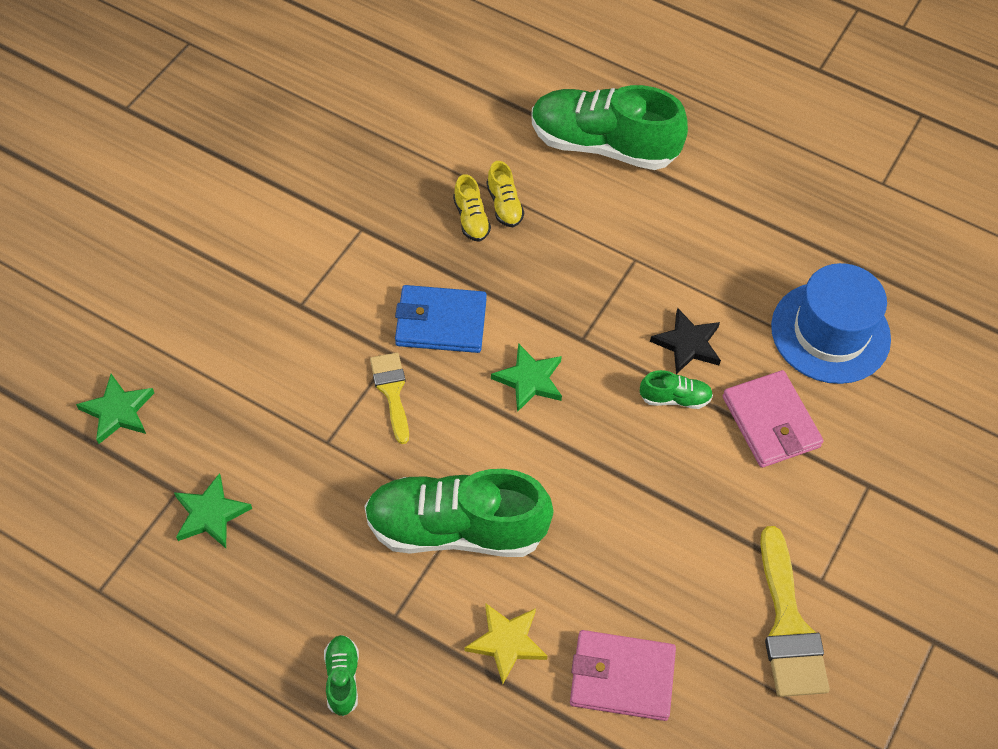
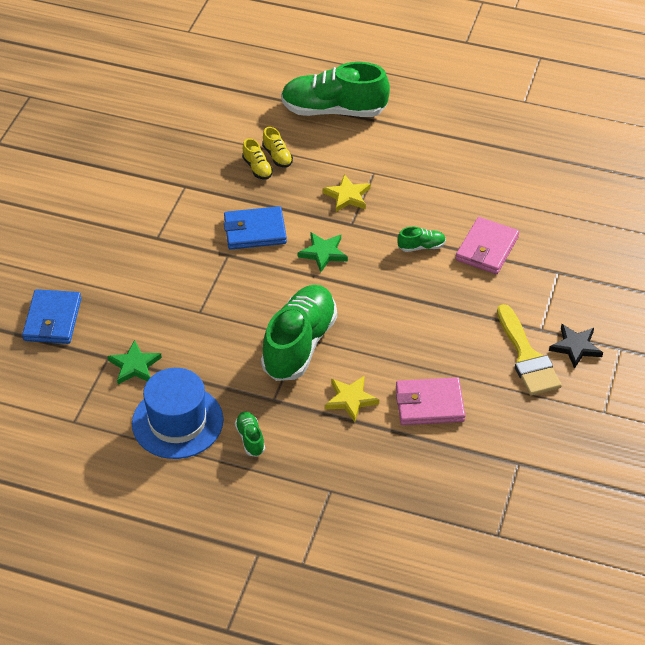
camera: 10 degrees left, 10 degrees down
green star [76,374,154,444] -> blue wallet [22,289,81,344]
green shoe [364,469,553,557] -> green shoe turned 120 degrees clockwise [261,285,337,381]
yellow brush [370,353,409,444] -> none
black star [650,308,721,374] -> black star moved to [549,324,603,369]
pink wallet [723,370,824,468] -> pink wallet turned 60 degrees clockwise [456,217,519,274]
blue hat [771,263,891,384] -> blue hat moved to [132,368,223,459]
none -> yellow star [323,174,371,212]

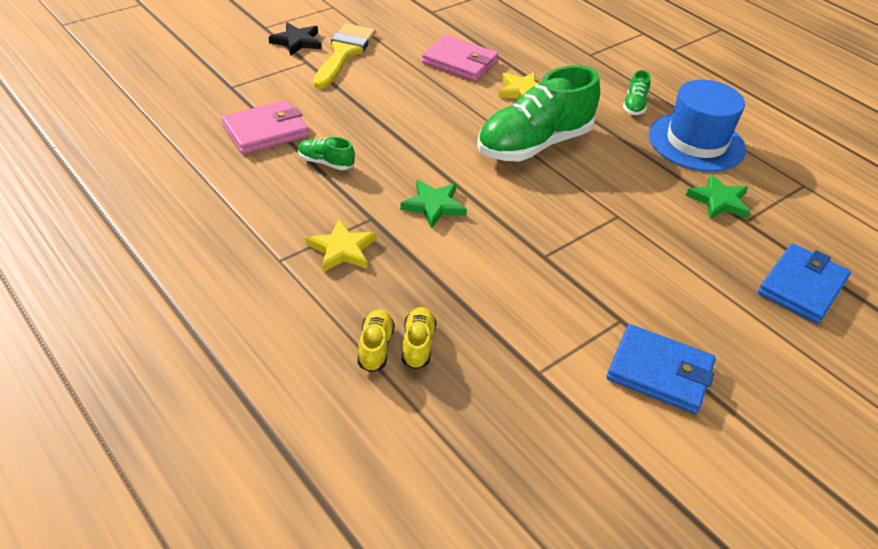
camera: 150 degrees left, 5 degrees down
blue wallet [224,206,287,249] -> blue wallet moved to [607,324,716,414]
green shoe [281,62,390,117] -> none

